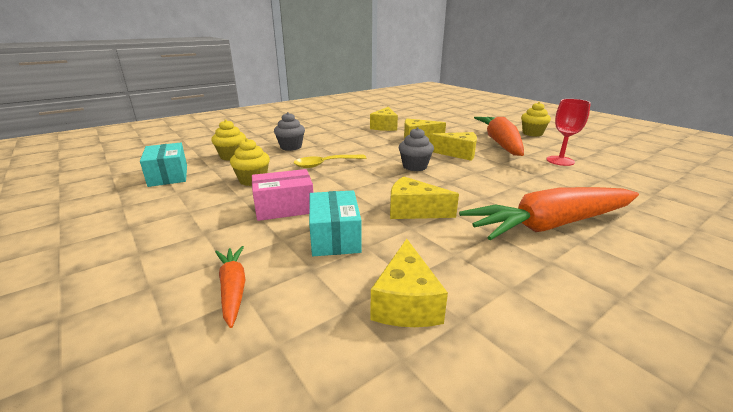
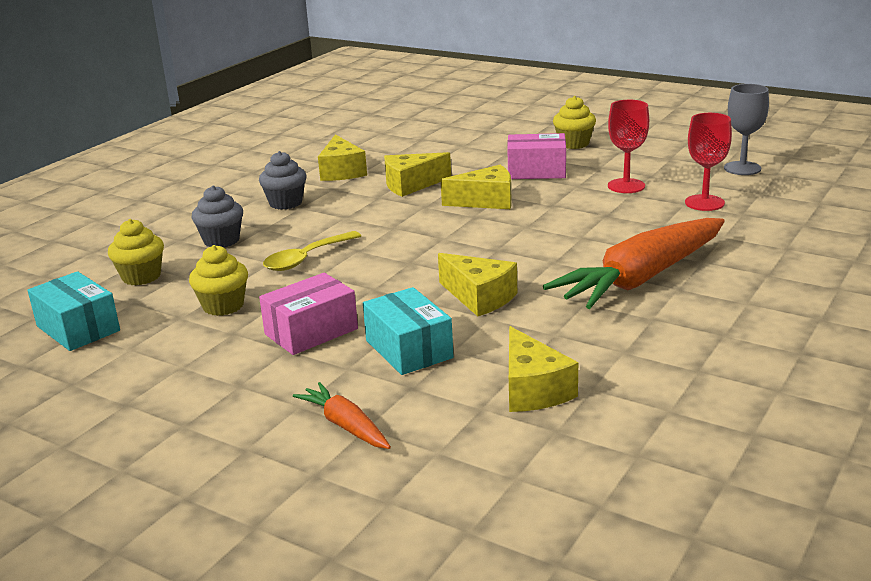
camera: 20 degrees left, 0 degrees up
yellow cheese [390,176,459,219] -> yellow cheese turned 135 degrees counterclockwise [438,253,517,316]
grey cupcake [399,127,434,171] -> grey cupcake moved to [259,151,307,210]
orange carrot [474,117,524,156] -> pink box [507,133,566,179]
none -> red goblet [685,113,732,211]
none -> grey goblet [724,84,769,175]

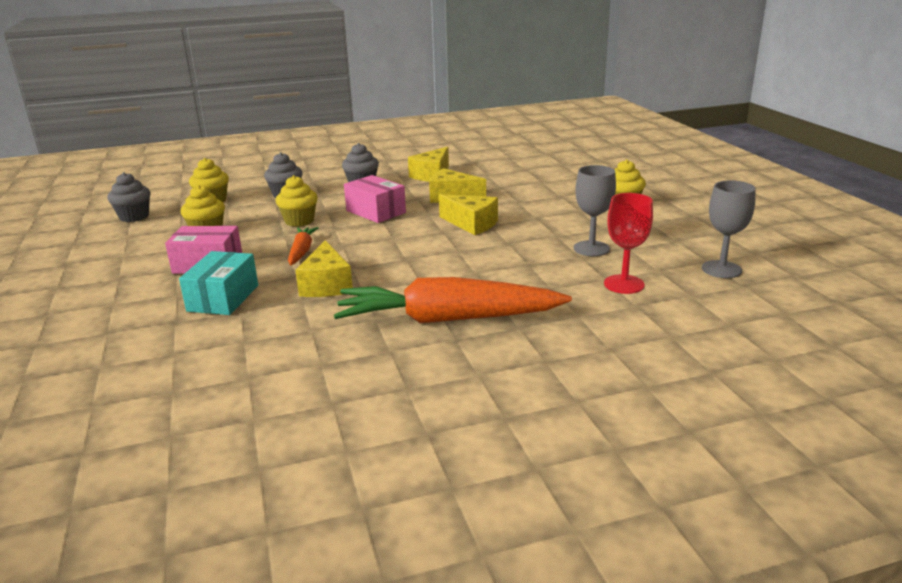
camera: 40 degrees right, 0 degrees up
turquoise box [27,271,120,351] -> grey cupcake [107,172,151,222]
yellow spoon [263,231,361,271] -> yellow cupcake [276,175,318,227]
orange carrot [293,382,391,449] -> orange carrot moved to [288,227,318,265]
pink box [507,133,566,179] -> pink box moved to [344,175,406,223]
yellow cheese [509,326,578,412] -> none
red goblet [608,100,649,193] -> grey goblet [574,165,616,256]

